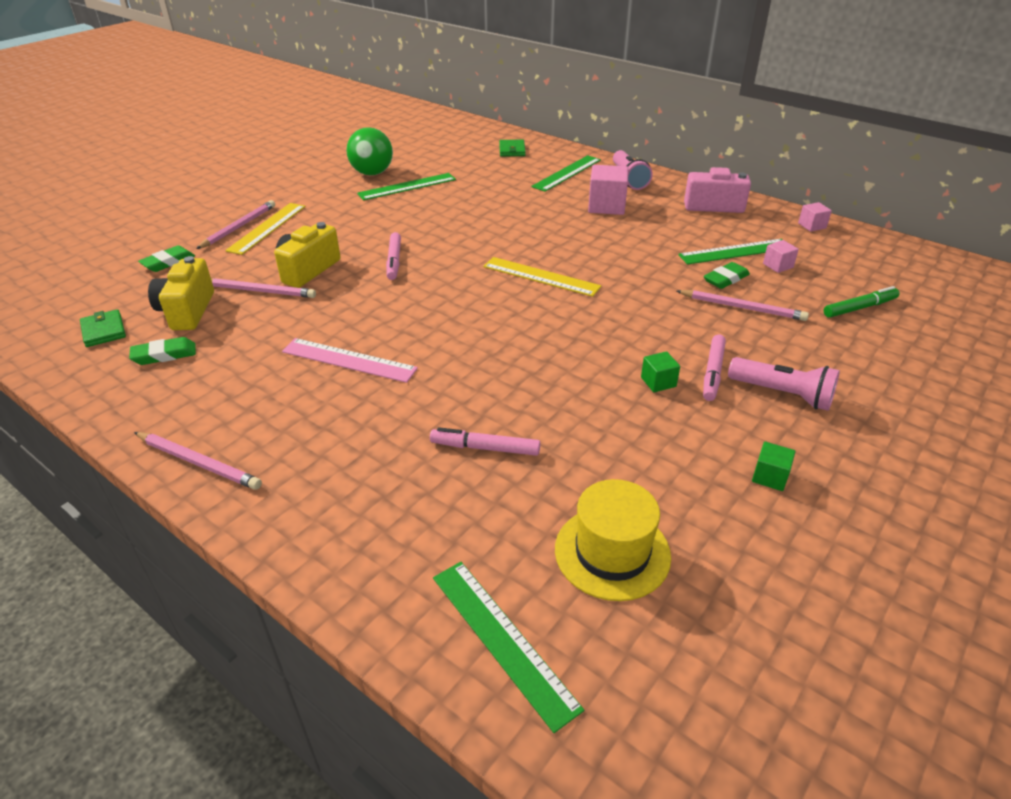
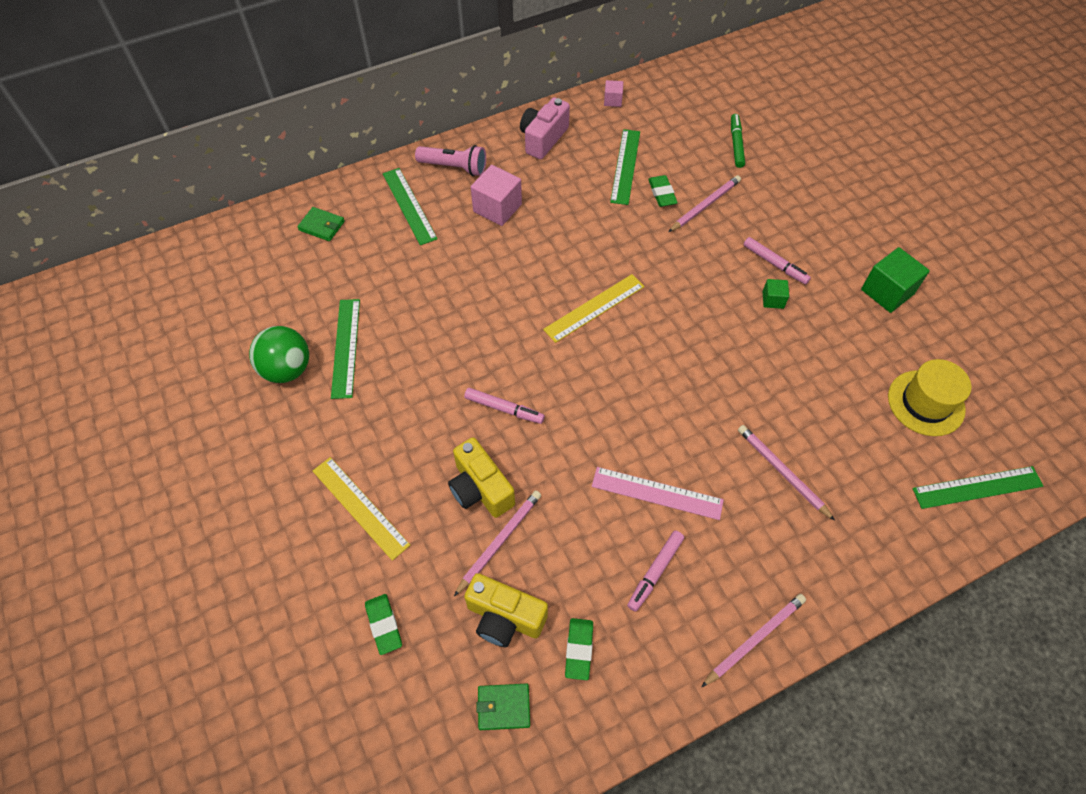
camera: 65 degrees left, 20 degrees up
pink pencil [196,200,275,249] -> pink pencil moved to [738,425,835,521]
pink ruler [282,338,418,383] -> pink ruler turned 60 degrees clockwise [592,467,724,520]
pink marker [430,427,540,456] -> pink marker moved to [627,531,684,612]
pink flashlight [728,357,840,411] -> none
green cube [752,442,796,491] -> green cube [861,247,930,313], size x1.88
pink cube [763,240,799,273] -> none

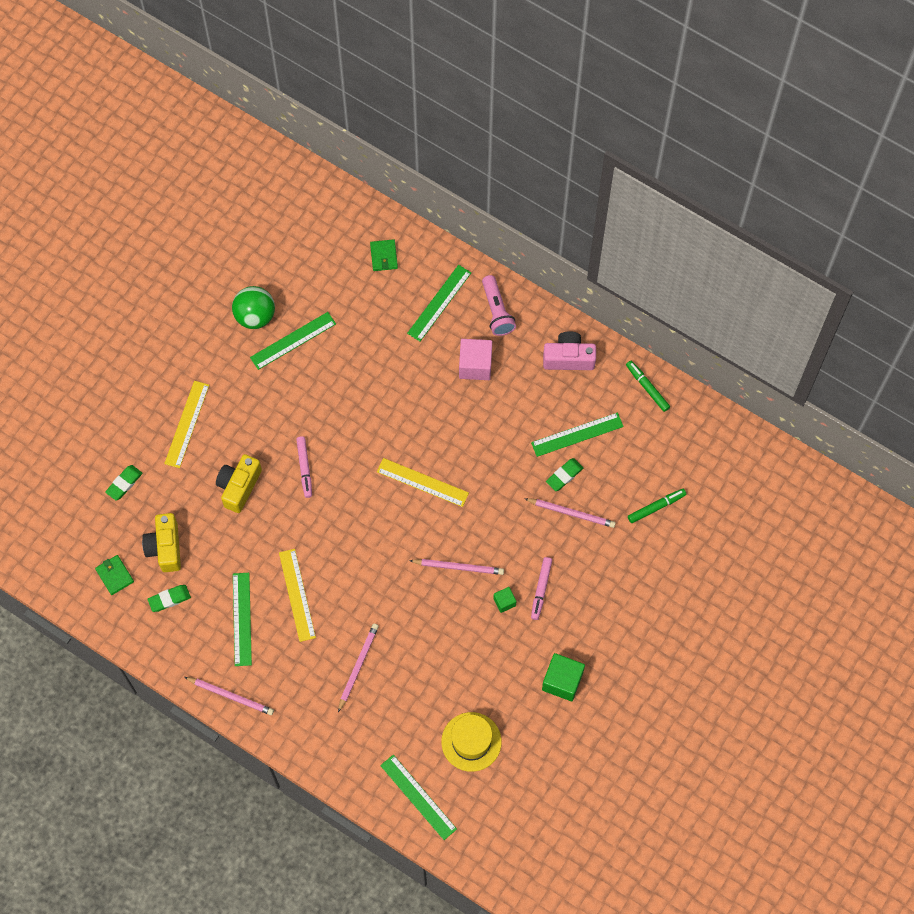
camera: 60 degrees right, 10 degrees up
pink pencil [454,490,541,596] -> pink pencil moved to [409,559,504,575]
pink ruler [592,467,724,520] -> yellow ruler [279,549,316,642]
pink cube [604,80,623,107] -> green marker [626,361,670,412]
pink marker [627,531,684,612] -> green ruler [233,573,252,666]

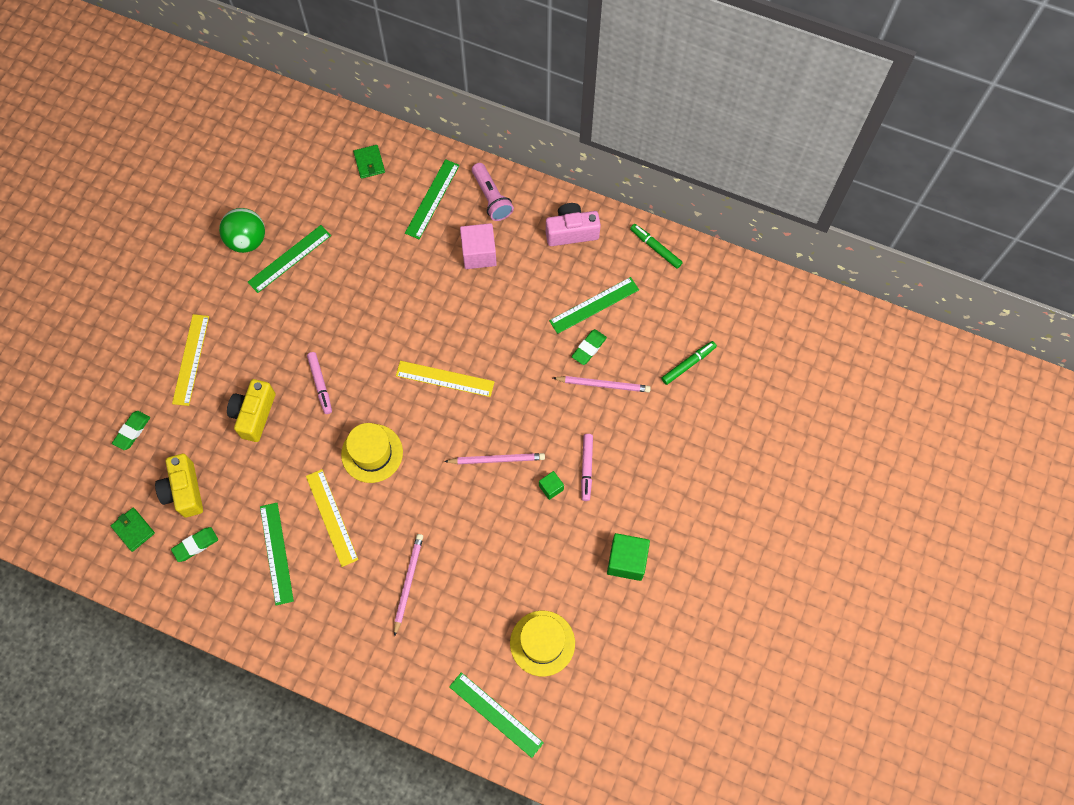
camera: 10 degrees left, 0 degrees up
pink pencil [184,677,274,715] -> none
none -> yellow hat [341,423,403,483]

